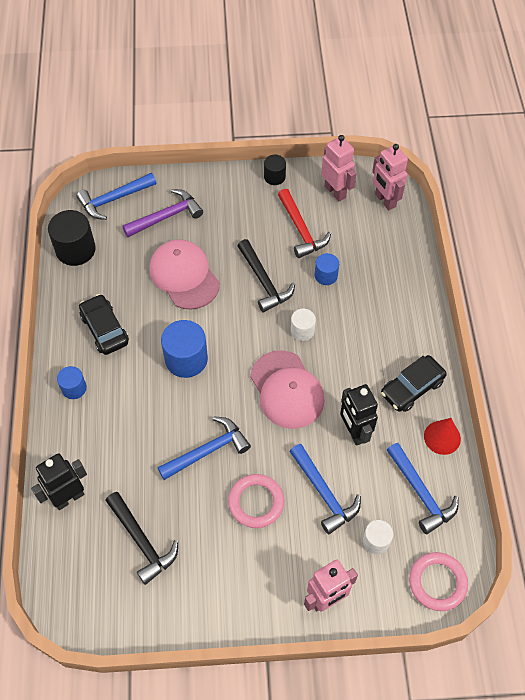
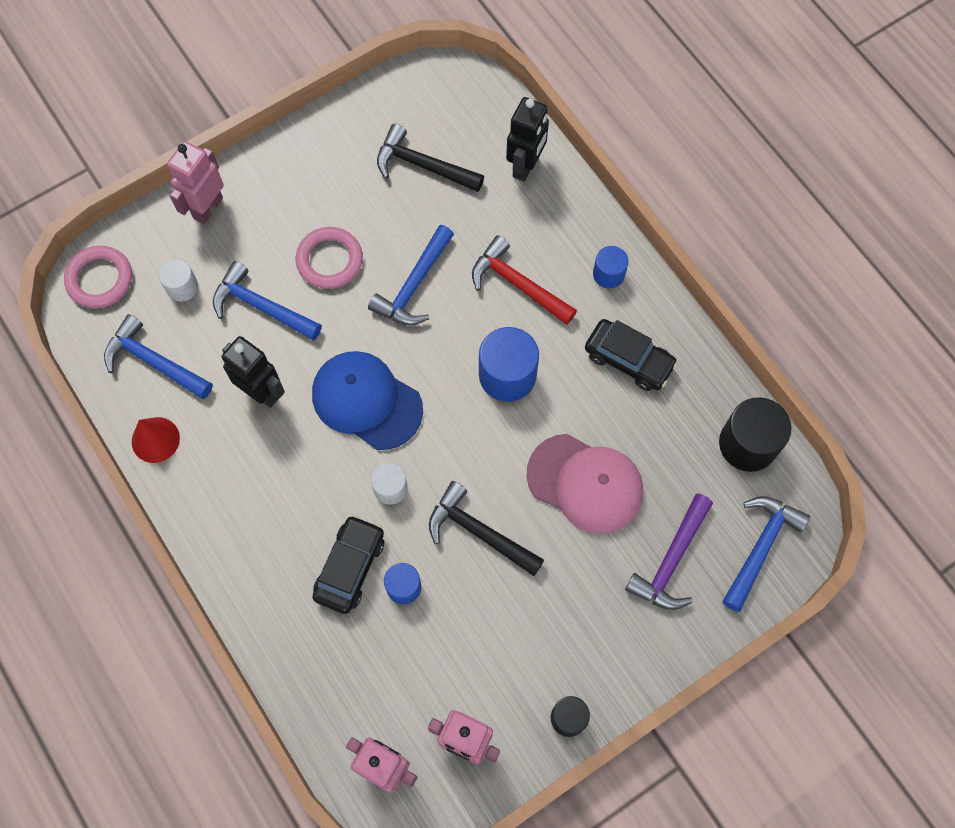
camera: 150 degrees right, 10 degrees up
pink cap [250,350,325,429] -> blue cap [312,351,423,450]
red hammer [278,189,331,258] -> red hammer moved to [472,236,577,325]
black car [381,355,447,412] -> black car moved to [312,515,384,614]

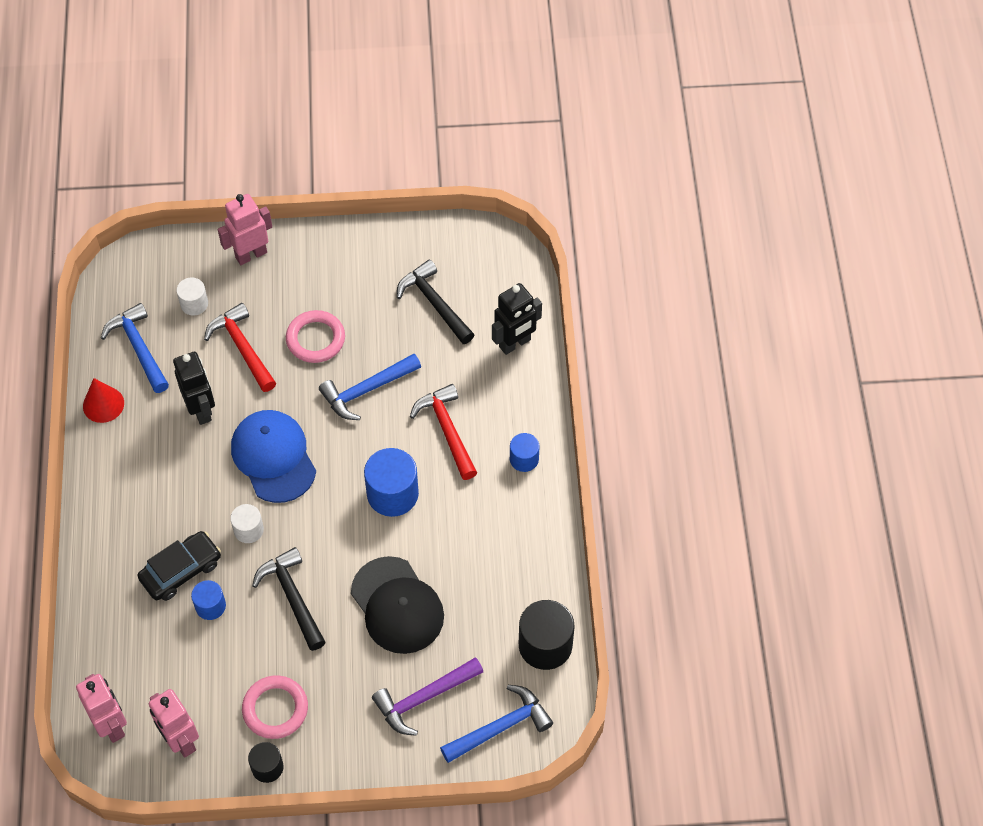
camera: 30 degrees right, 10 degrees down
pink ring [64,246,132,308] -> pink ring moved to [242,675,308,739]
blue hammer [213,261,322,340] -> red hammer [204,303,276,392]
pink cap [527,434,643,534] -> black cap [351,556,444,654]
black car [585,319,678,391] -> none

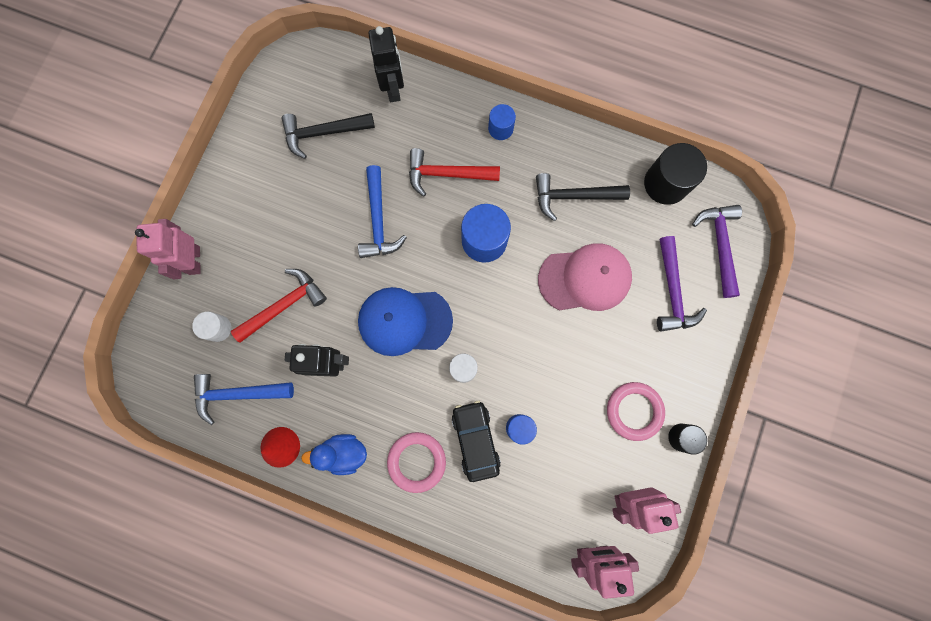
camera: 65 degrees left, 20 degrees up
red hammer [204,303,276,392] -> red hammer turned 150 degrees clockwise [231,269,327,343]
black hammer [252,547,326,651] -> black hammer moved to [536,173,630,221]
pink ring [286,310,345,363] -> pink ring moved to [387,432,446,493]
black cap [351,556,444,654] -> pink cap [538,243,632,311]
blue hammer [440,685,553,763] -> purple hammer [692,205,742,298]
none -> blue duck [301,434,367,475]

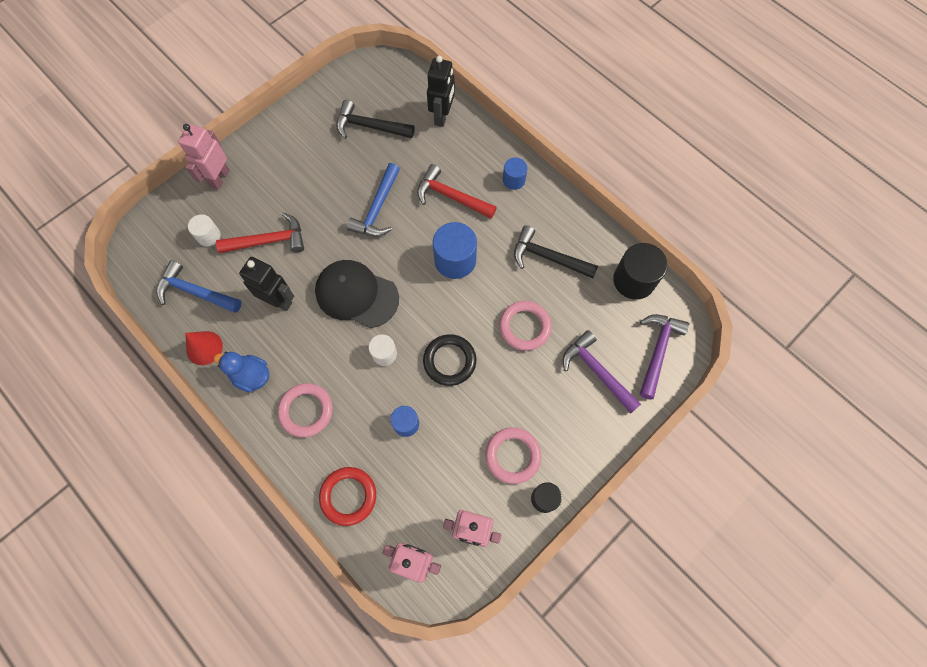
camera: 25 degrees right, 10 degrees down
blue cap [358,287,453,356] -> black cap [315,260,399,328]
black car [452,401,501,482] -> none
pink cap [538,243,632,311] -> pink ring [499,301,552,351]
purple hammer [657,236,707,332] -> purple hammer turned 120 degrees clockwise [563,330,641,414]
none -> red ring [319,467,376,526]
none -> black ring [423,334,476,386]

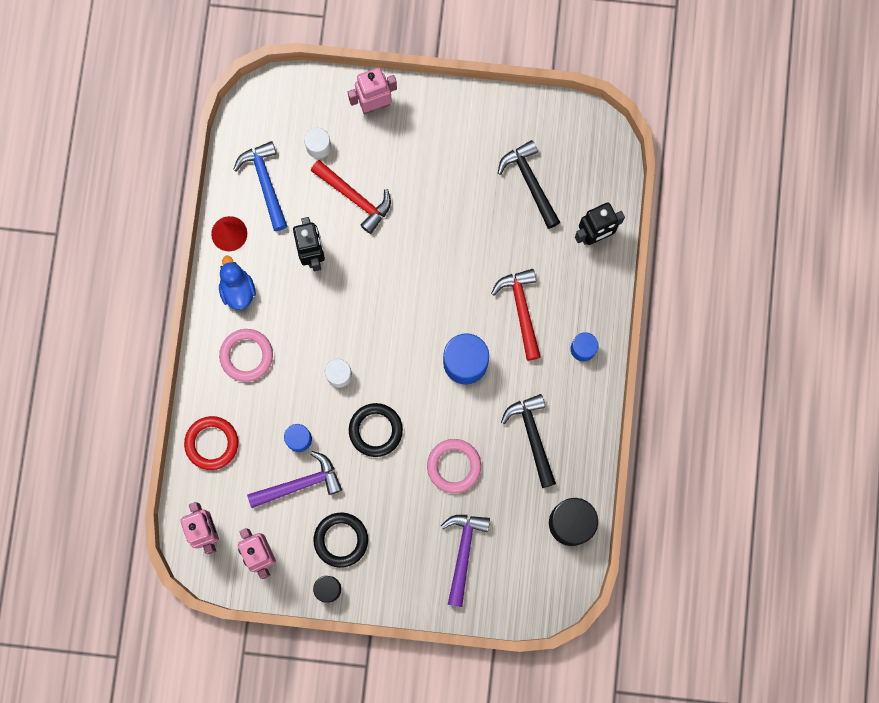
camera: 50 degrees right, 10 degrees up
black cap [315,260,399,328] -> none
blue hammer [347,163,400,237] -> none
pink ring [485,427,541,484] -> black ring [314,512,368,568]
purple hammer [639,314,689,400] -> purple hammer moved to [247,451,342,508]

